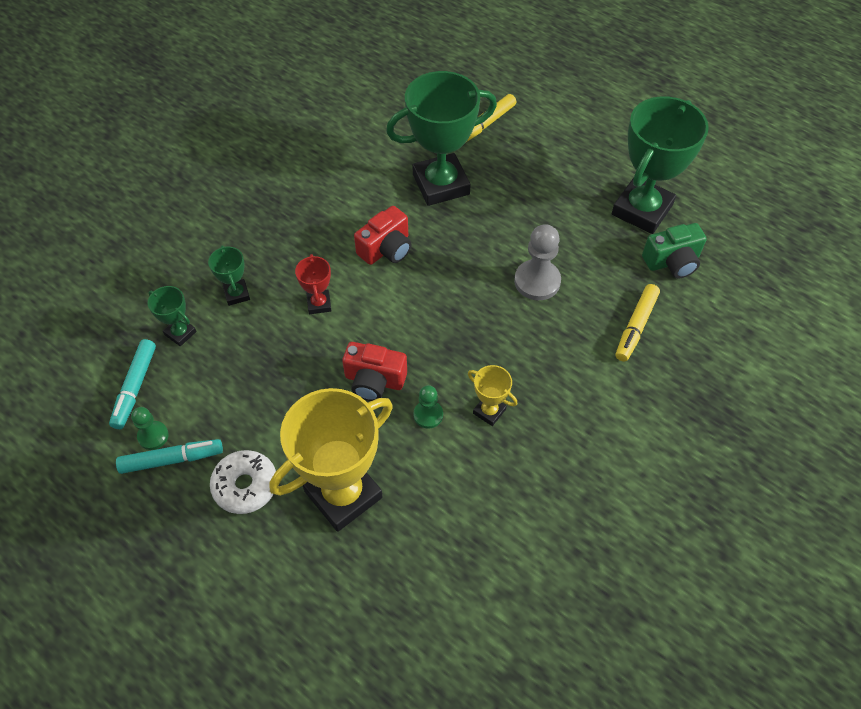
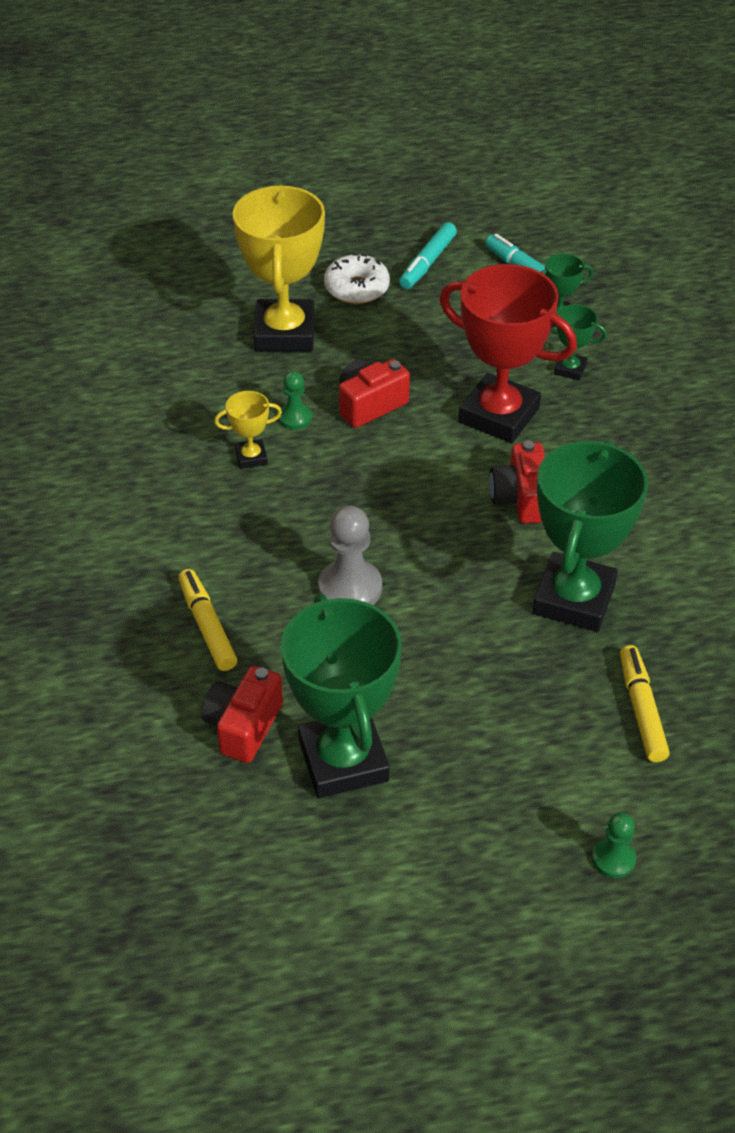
camera: 130 degrees right, 10 degrees down
green pawn [131,407,169,450] -> green pawn moved to [592,812,636,878]
red trophy [295,254,331,314] -> red trophy [440,264,577,443], size x2.22
green camera [642,223,707,278] -> red camera [202,666,283,763]

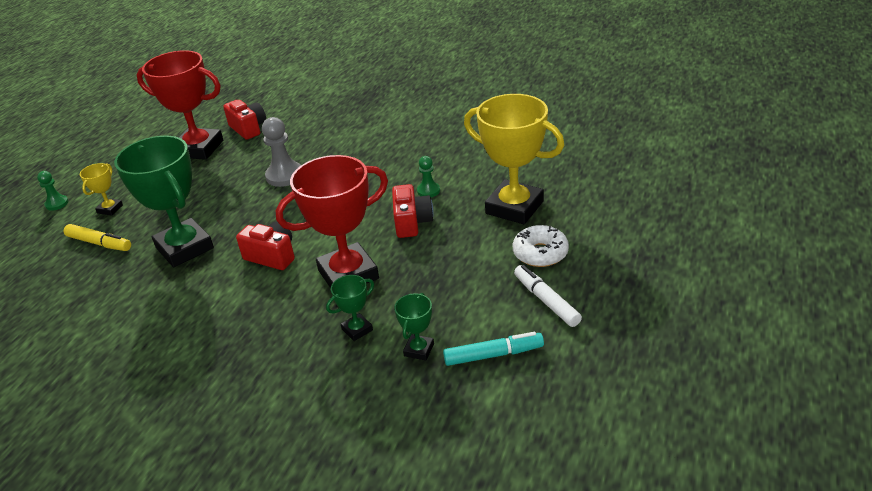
camera: 125 degrees right, 10 degrees down
yellow marker [178,569,237,671] -> none
yellow trophy [214,391,282,469] -> yellow trophy moved to [80,163,123,216]
green trophy [281,594,402,798] -> red trophy [136,50,223,160]
turquoise marker [399,222,457,289] -> white marker [514,265,582,327]

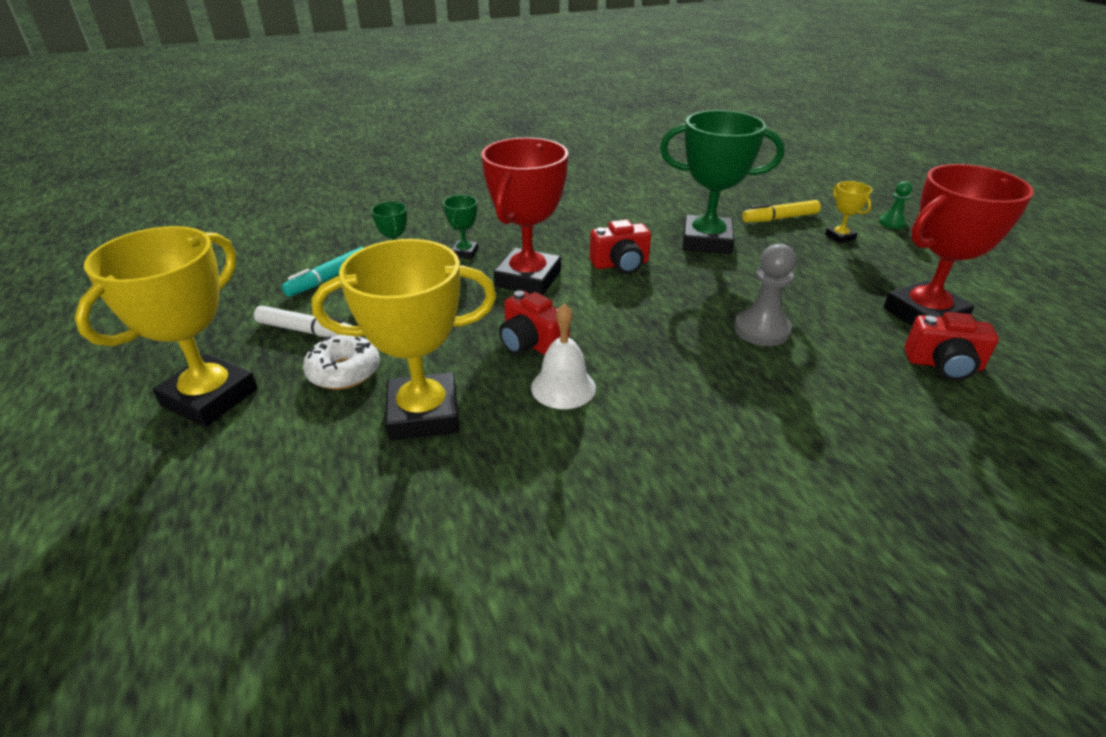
camera: 135 degrees right, 0 degrees up
green pawn [417,156,440,197] -> white bell [531,303,596,409]
none -> yellow trophy [74,226,258,427]

